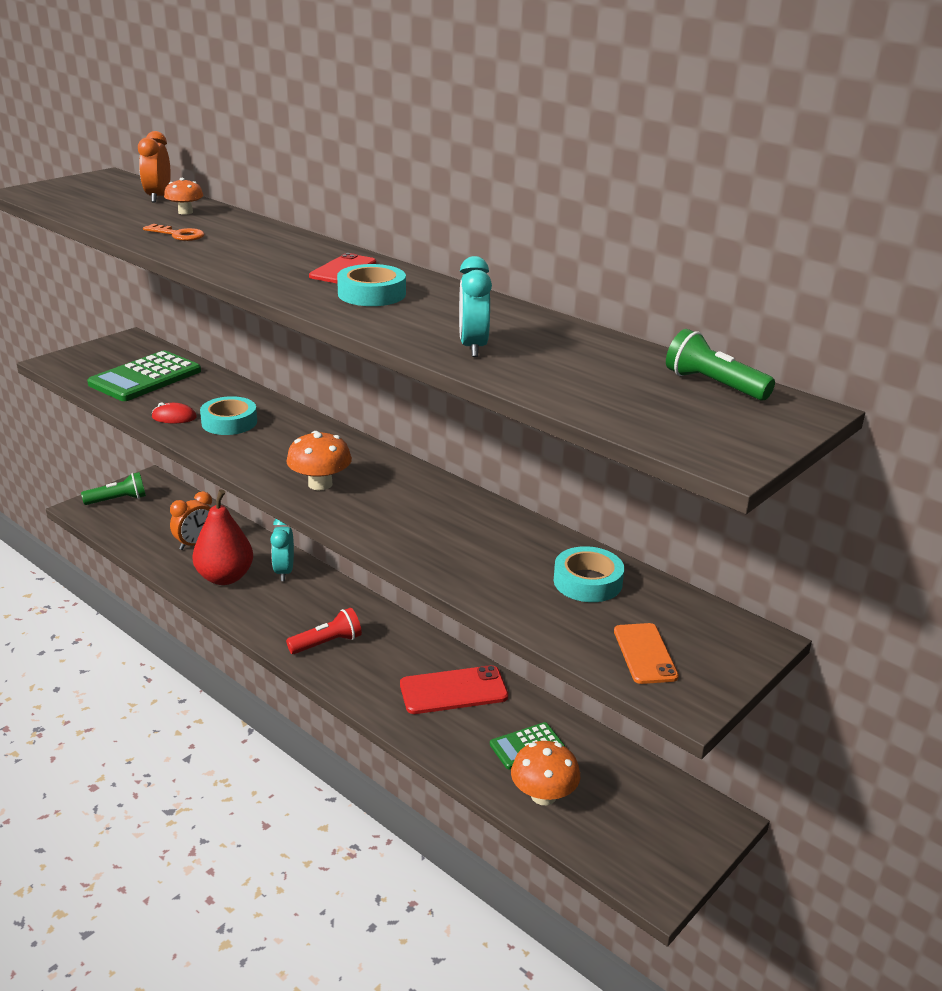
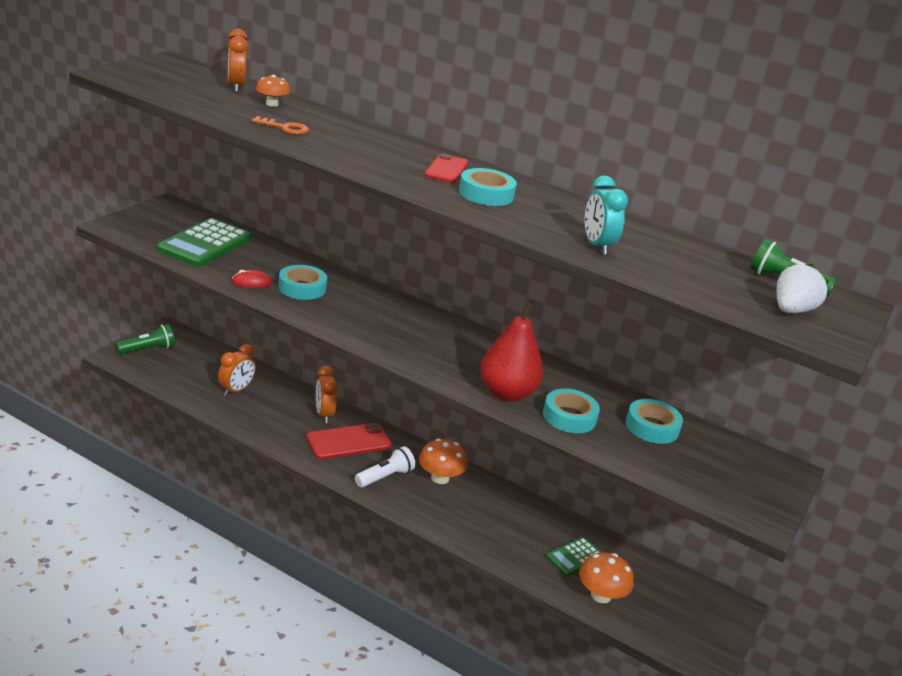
camera: 15 degrees left, 0 degrees up
red pear [192,489,253,585] -> red pear moved to [480,300,543,401]
turquoise clock [270,519,294,581] -> orange clock [316,366,338,423]
orange mushroom [286,431,352,490] -> orange mushroom moved to [419,438,468,484]
red flashlight [286,608,362,654] -> white flashlight [355,446,415,488]
red phone [400,665,508,714] -> red phone moved to [306,423,391,459]
orange phone [614,623,679,684] -> none
none -> turquoise tape [543,389,600,433]
none -> white strawberry [776,263,829,313]

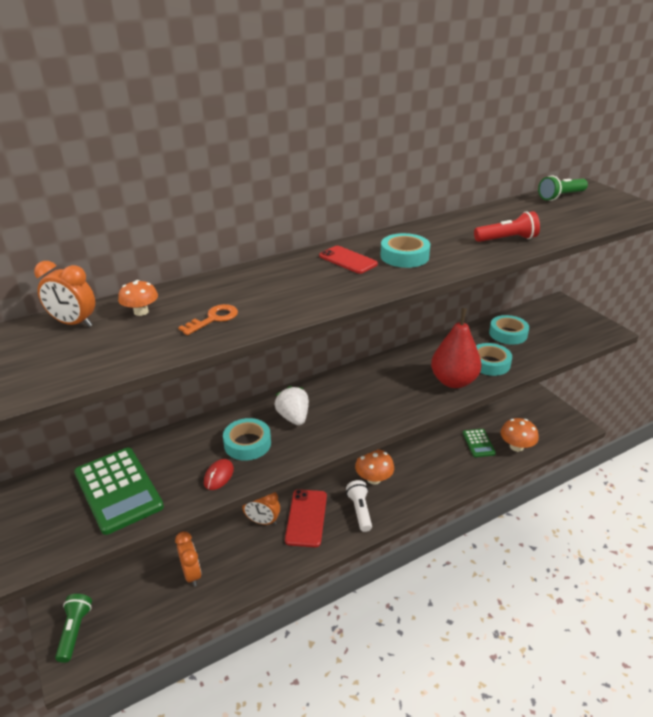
camera: 55 degrees left, 5 degrees up
turquoise clock [585,176,628,255] -> red flashlight [474,211,540,242]
white strawberry [776,263,829,313] -> white strawberry moved to [275,386,309,425]

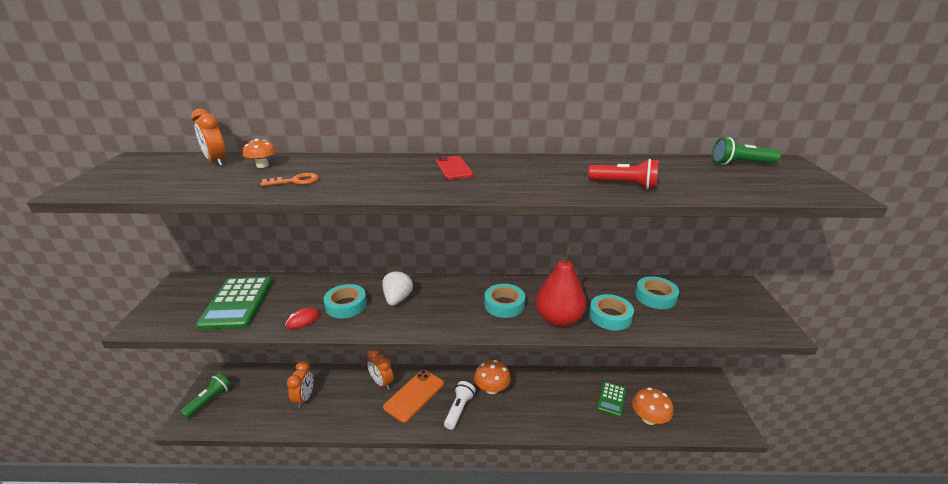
camera: 30 degrees right, 5 degrees down
red phone [285,489,327,547] -> orange phone [383,370,444,423]
turquoise tape [380,233,430,268] -> turquoise tape moved to [484,284,525,318]

